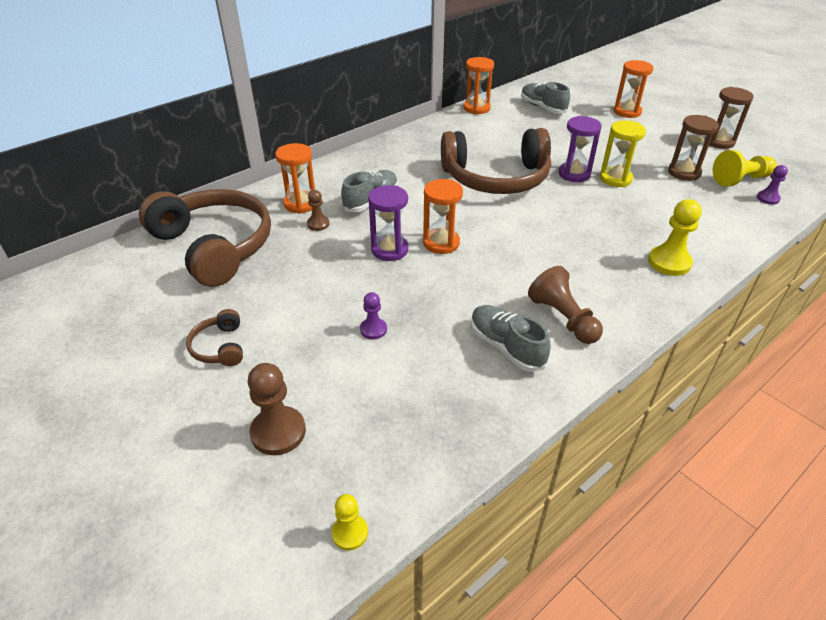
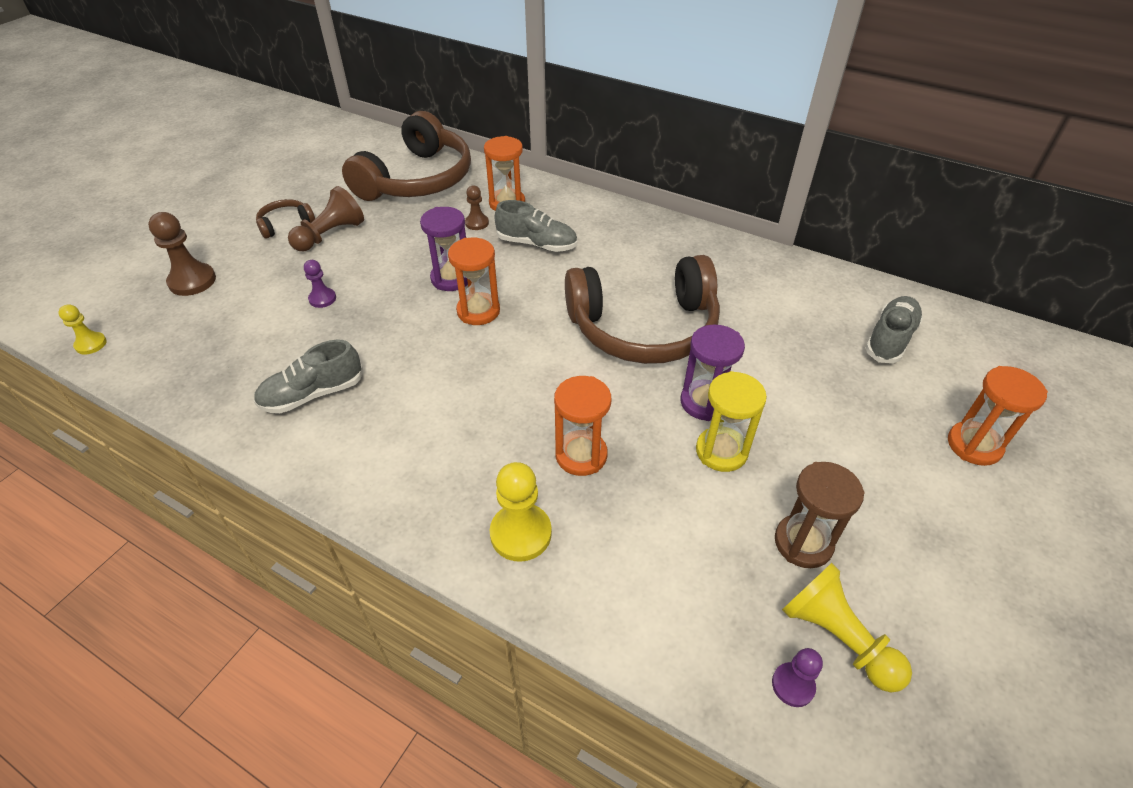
camera: 70 degrees right, 5 degrees up
brown headphones [441,128,551,194] -> brown headphones turned 75 degrees counterclockwise [565,255,720,364]
orange hourglass [463,57,494,114] -> orange hourglass moved to [554,376,611,476]
grey shoe [471,305,550,372] -> grey shoe turned 150 degrees counterclockwise [254,340,363,413]
brown pawn [528,266,603,344] -> brown pawn moved to [288,186,364,251]
brown hourglass [709,87,754,149] -> none

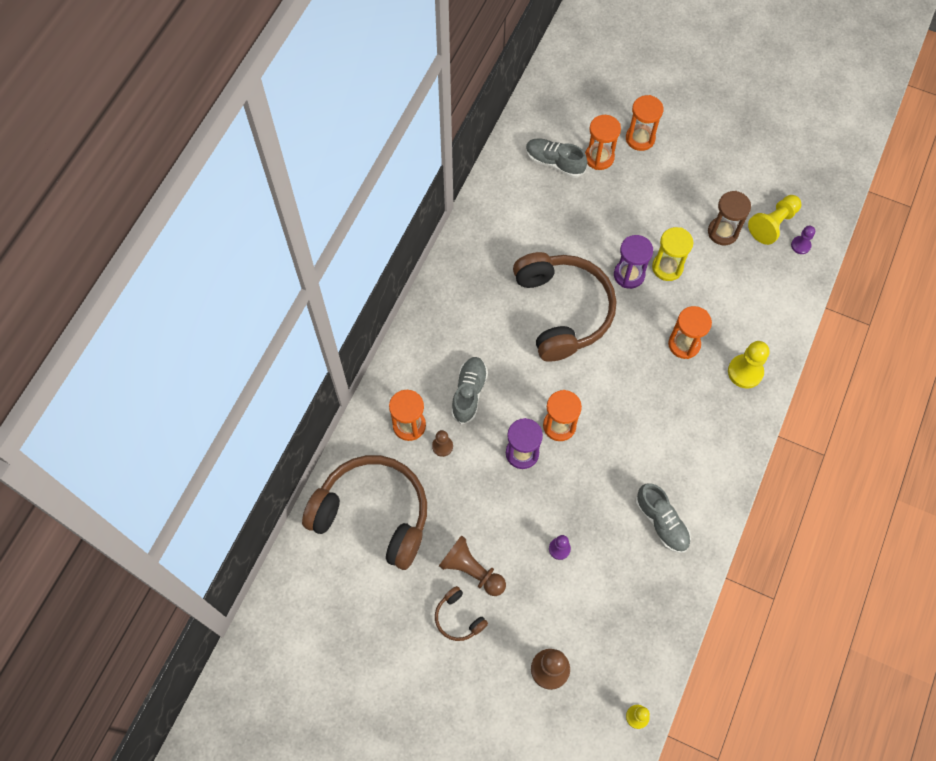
camera: 95 degrees left, 20 degrees up
none -> orange hourglass [585,115,621,170]

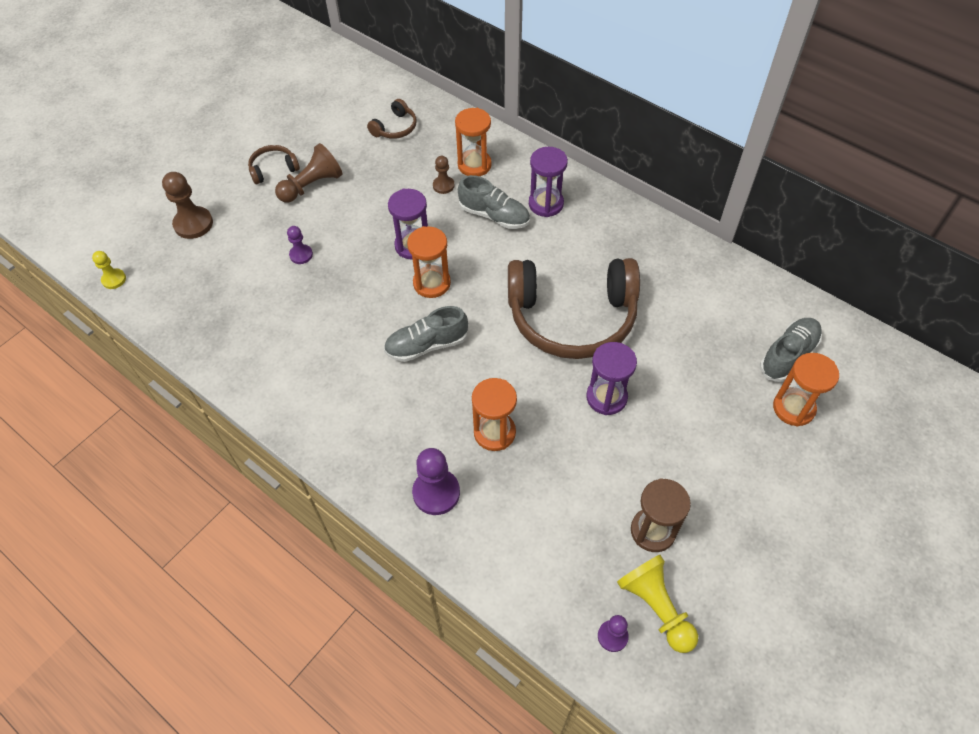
camera: 105 degrees right, 10 degrees down
brown headphones [302,455,427,570] -> brown headphones [367,99,417,139], size x0.42
orange hourglass [626,95,664,151] -> none
grey shoe [635,483,691,553] -> grey shoe moved to [384,306,468,362]
yellow hourglass [652,227,694,281] -> none
yellow pawn [728,341,769,388] -> purple pawn [412,448,460,515]
none -> purple hourglass [529,147,568,217]

